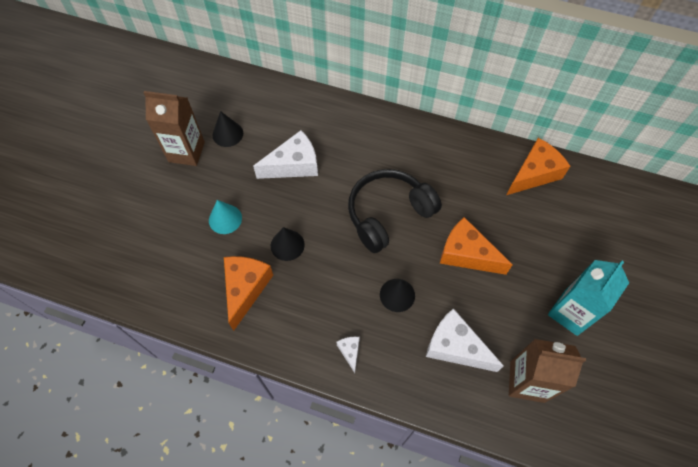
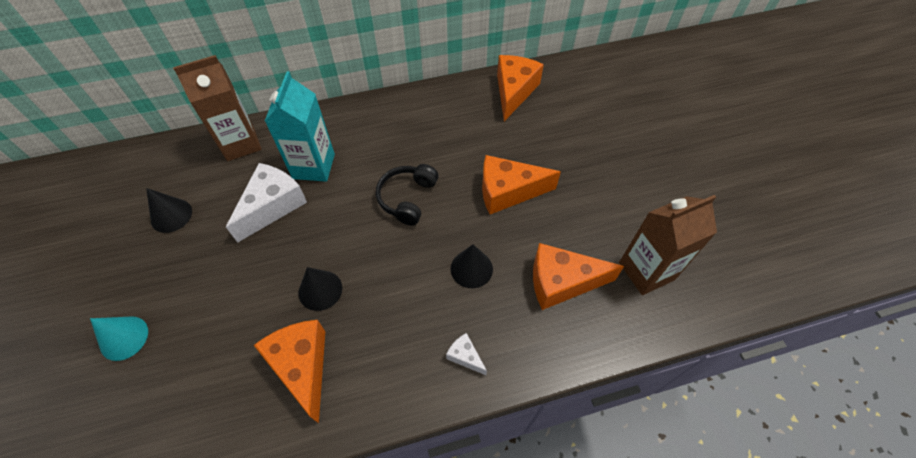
camera: 35 degrees left, 5 degrees down
brown carton [143,91,205,166] -> brown carton moved to [173,55,262,161]
turquoise cone [209,200,242,234] -> turquoise cone moved to [90,316,148,361]
black headphones [348,169,442,253] -> black headphones [376,164,438,225], size x0.62
white cheese [426,308,504,372] -> orange cheese [533,243,624,310]
turquoise carton [548,260,629,336] -> turquoise carton moved to [265,71,335,182]

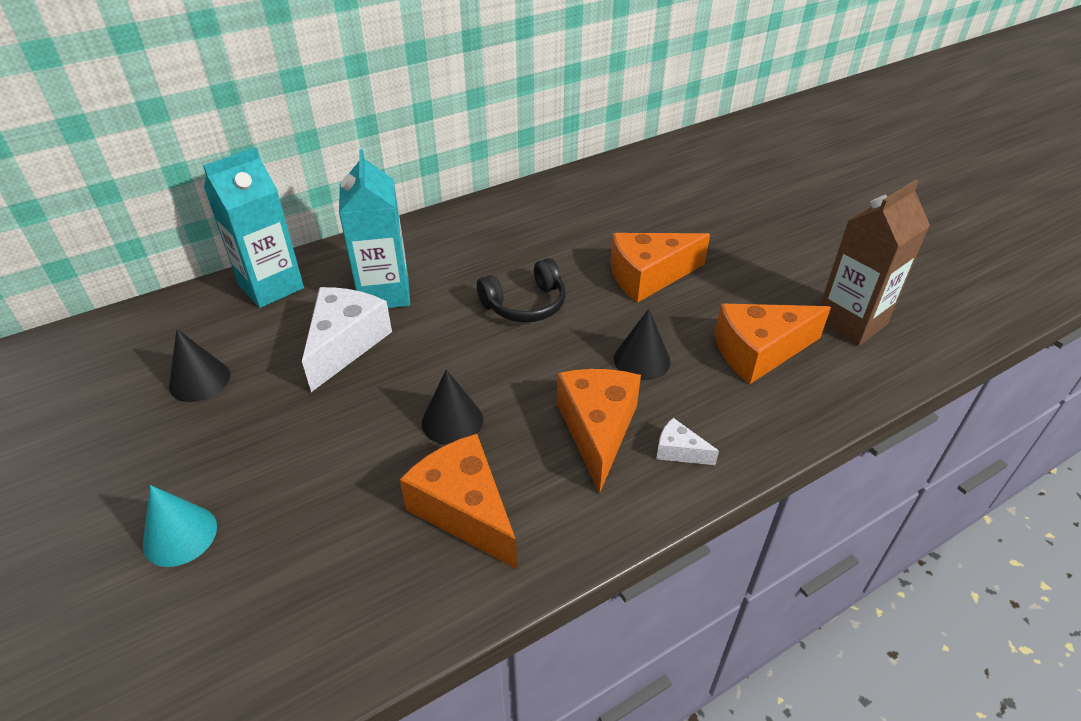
camera: 15 degrees left, 15 degrees down
brown carton [173,55,262,161] -> turquoise carton [203,147,304,308]
black headphones [376,164,438,225] -> black headphones turned 120 degrees counterclockwise [477,258,566,322]
orange cheese [497,55,544,121] -> orange cheese moved to [557,369,641,494]

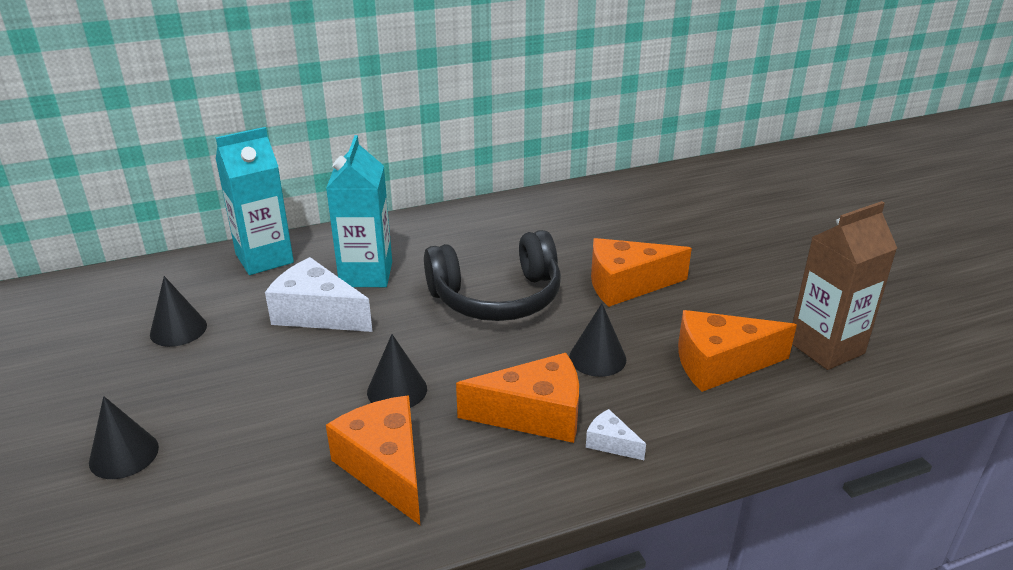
camera: 10 degrees right, 10 degrees down
turquoise cone [143,485,217,567] -> black cone [89,396,159,479]
white cheese [302,287,392,392] -> white cheese turned 90 degrees counterclockwise [265,257,373,332]
black headphones [477,258,566,322] -> black headphones [424,230,561,321], size x1.61
orange cheese [557,369,641,494] -> orange cheese turned 75 degrees clockwise [456,353,579,443]

